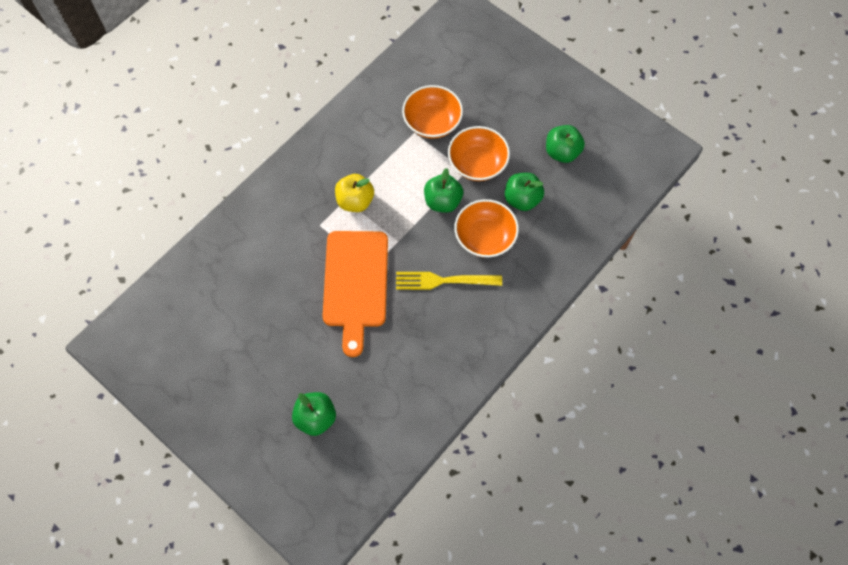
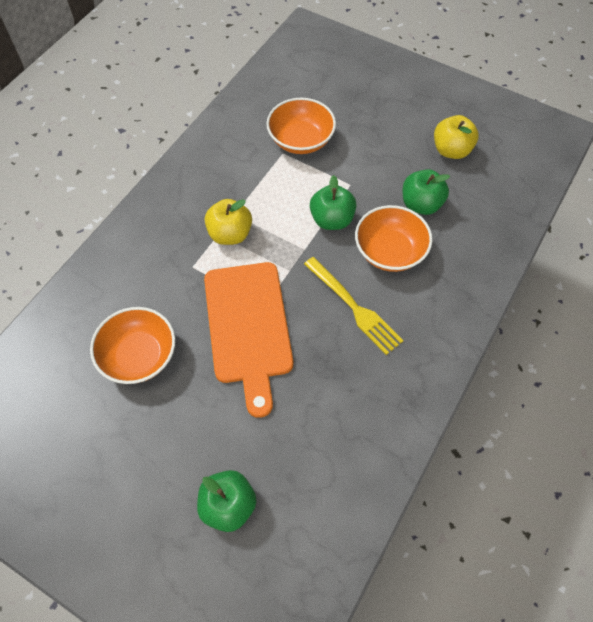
camera: 10 degrees left, 5 degrees down
yellow fork [396,272,502,290] -> yellow fork turned 120 degrees counterclockwise [304,257,403,355]
orange bowl [448,126,510,181] -> orange bowl moved to [90,307,175,384]
green apple [546,125,585,163] -> yellow apple [434,115,479,159]

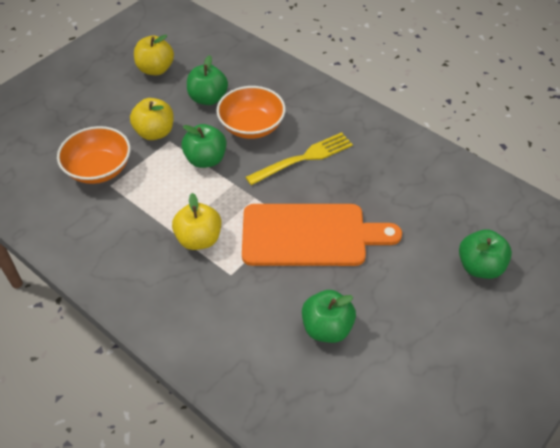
camera: 80 degrees left, 10 degrees down
orange bowl [90,307,175,384] -> green apple [302,290,356,343]
none -> yellow apple [130,98,174,140]

